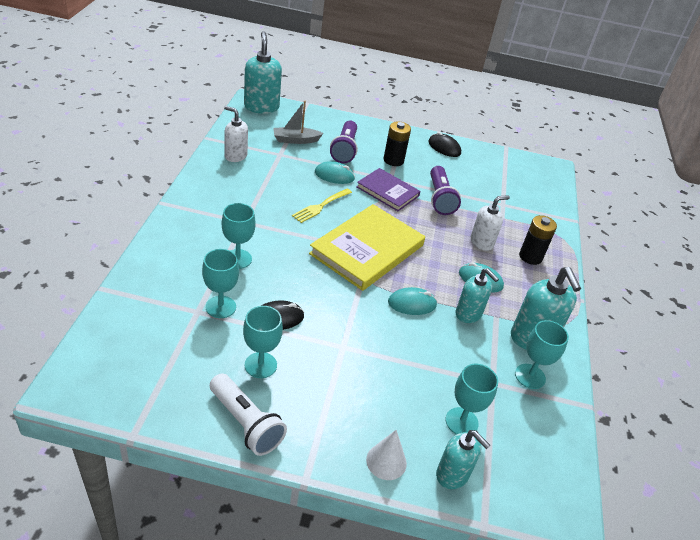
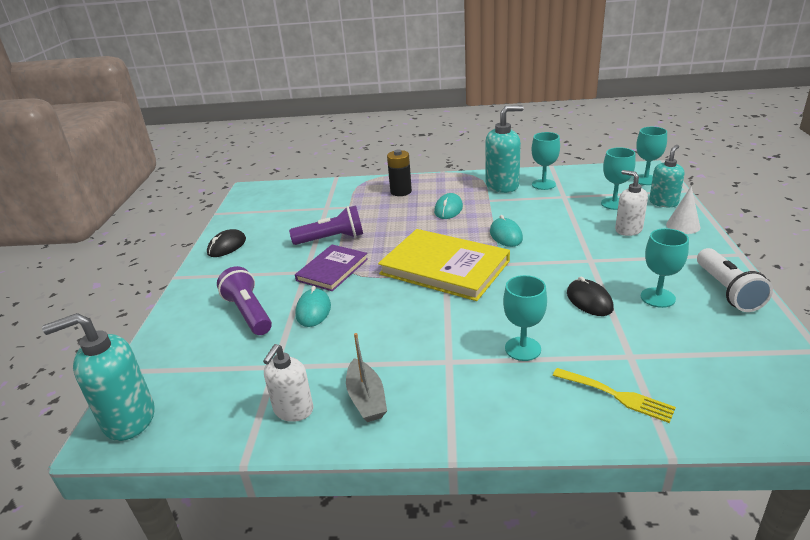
camera: 90 degrees left, 10 degrees down
turquoise goblet [202,249,239,318] -> turquoise goblet moved to [633,127,667,185]
white flashlight [210,373,287,456] -> white flashlight turned 135 degrees clockwise [697,248,773,312]
grey boat [273,101,324,144] -> grey boat moved to [346,333,387,422]
yellow fork [292,189,352,223] -> yellow fork moved to [553,368,676,423]
purple flashlight [330,121,358,163] -> purple flashlight turned 120 degrees counterclockwise [217,266,272,335]
black battery [384,121,411,166] -> none
turquoise soap dispenser [455,268,499,323] -> none
white soap dispenser [471,195,510,251] -> white soap dispenser moved to [615,170,648,236]

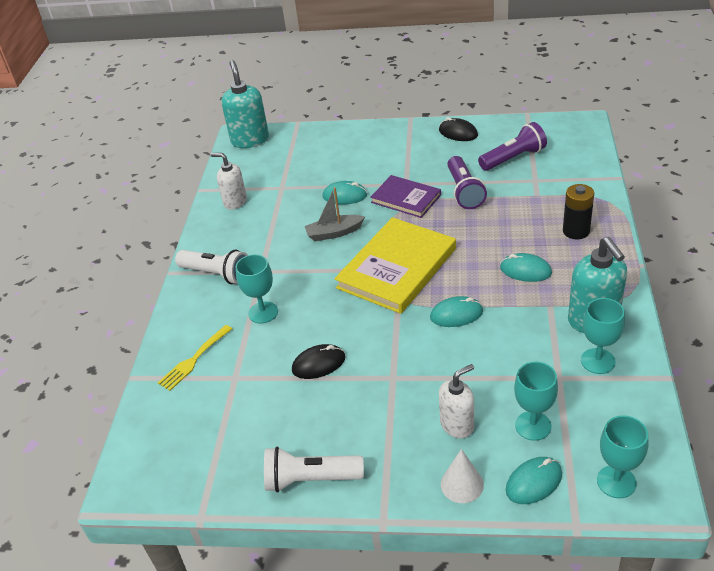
camera: 95 degrees right, 10 degrees up
purple flashlight [217,266,272,335] -> purple flashlight moved to [478,122,547,171]
grey boat [346,333,387,422] -> grey boat moved to [305,187,365,241]
turquoise goblet [641,228,689,308] -> none
turquoise soap dispenser [649,145,684,207] -> turquoise mouse [506,457,562,504]
none -> white flashlight [175,249,248,284]

